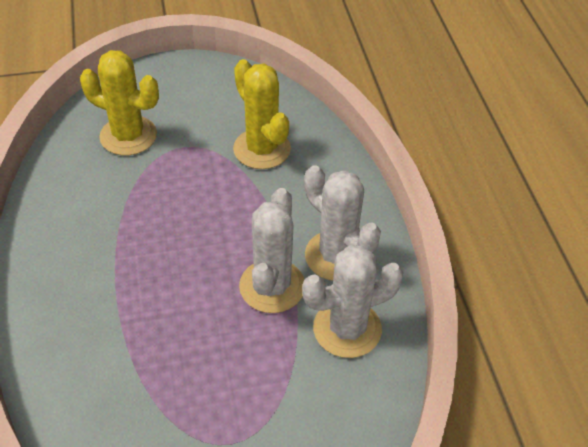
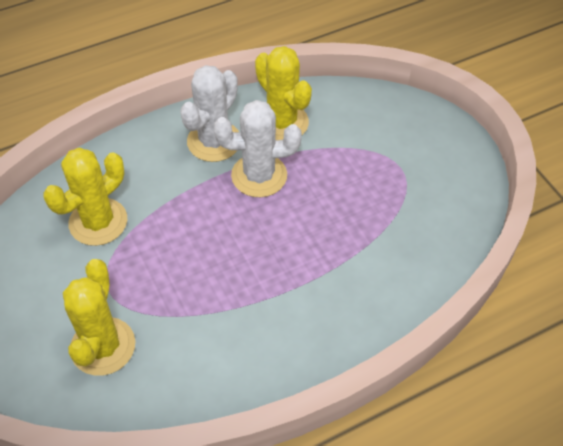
camera: 105 degrees left, 5 degrees up
white cactus [302,245,404,358] -> yellow cactus [255,46,312,140]

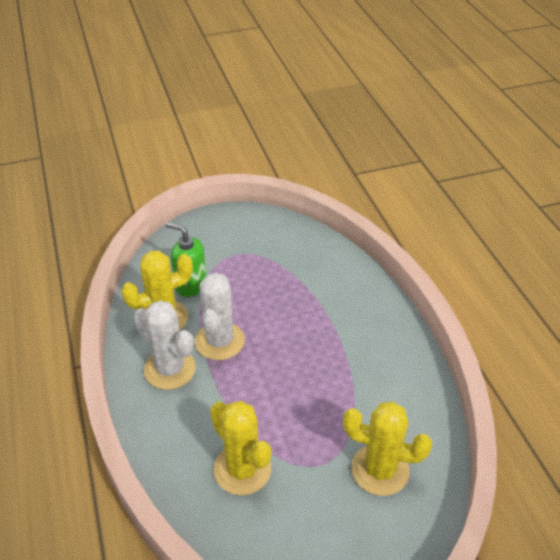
camera: 80 degrees left, 10 degrees down
none -> green soap dispenser [166,222,207,297]

